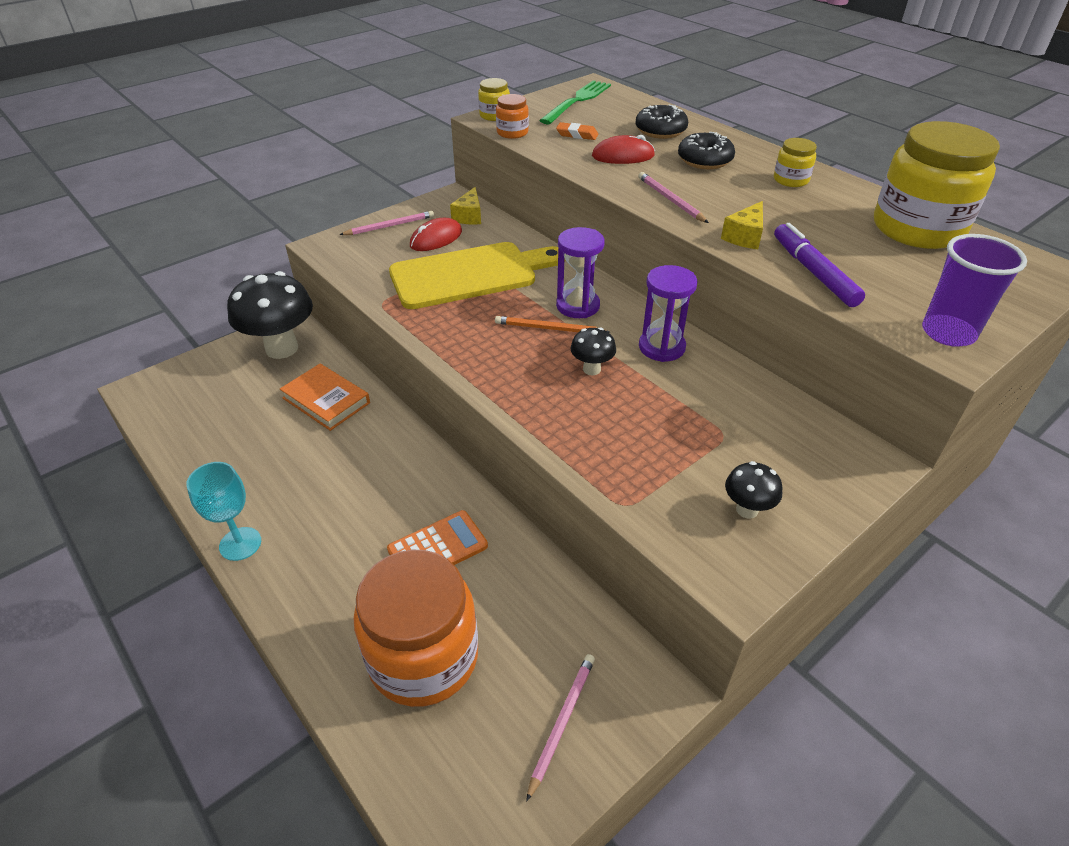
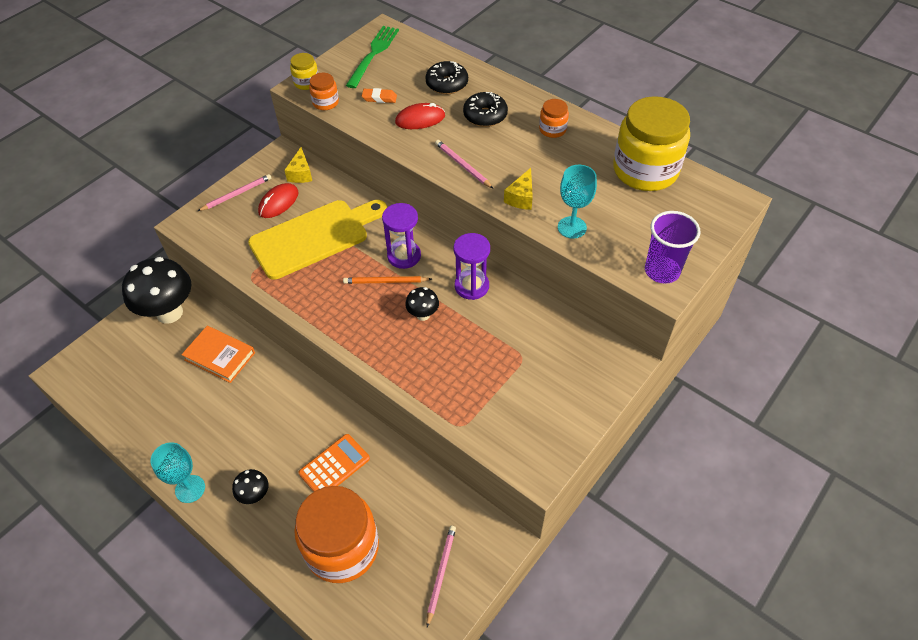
camera: 10 degrees left, 10 degrees up
black mushroom [725,461,782,519] -> black mushroom moved to [232,469,269,504]
yellow jar [774,138,817,187] -> orange jar [539,99,569,138]
purple marker [774,223,865,307] -> turquoise goblet [558,165,597,239]

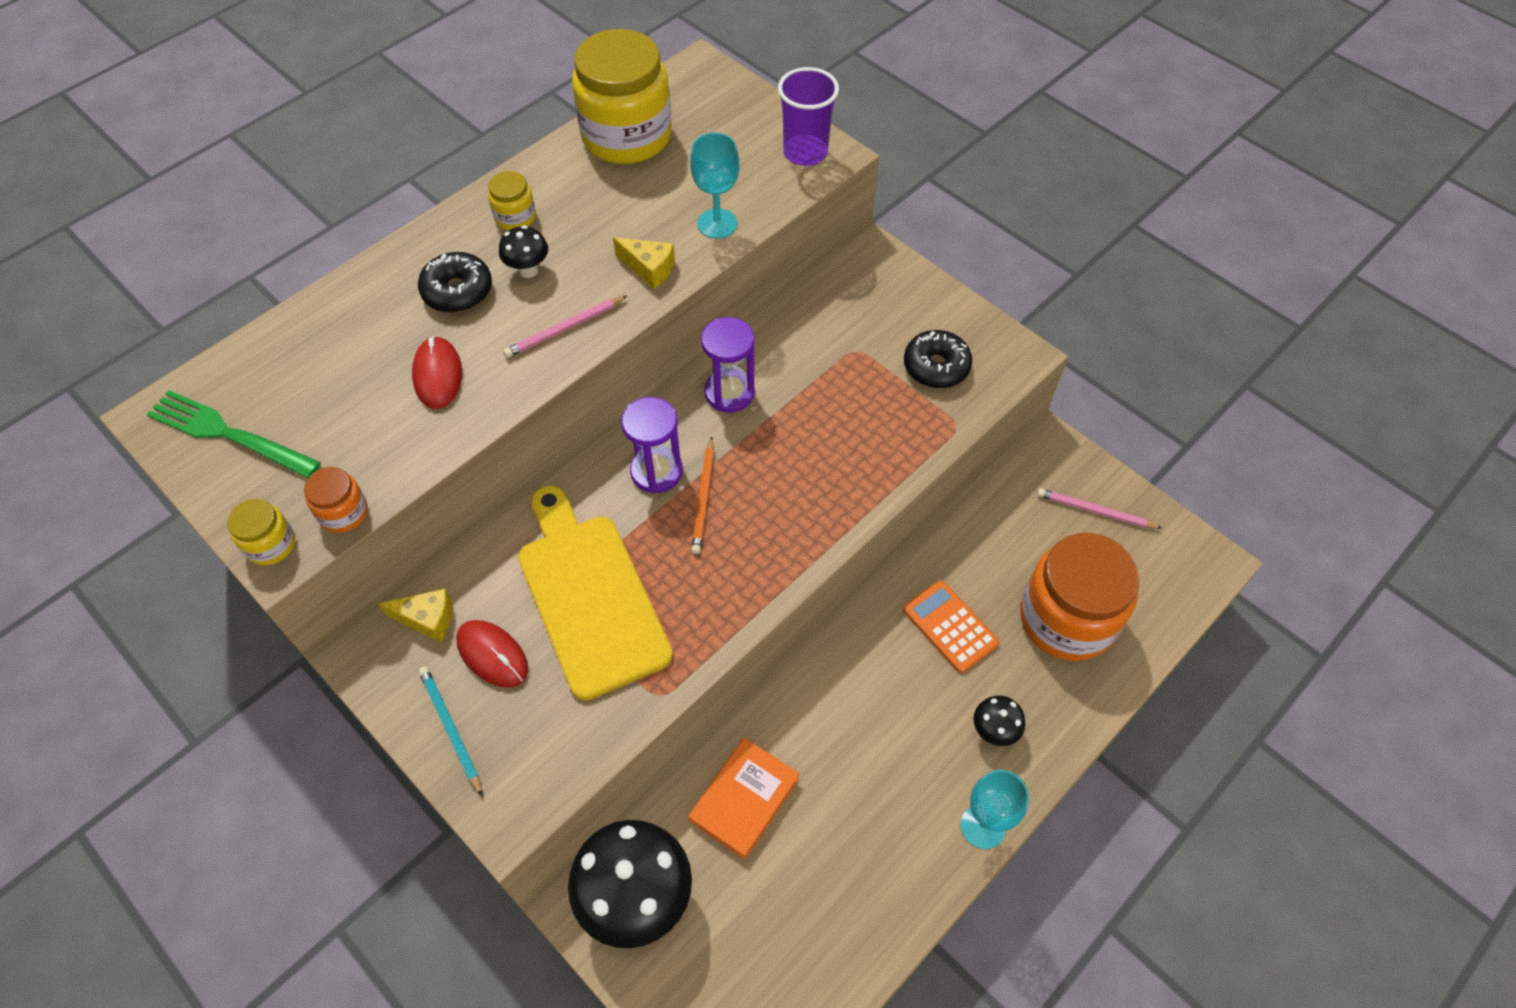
camera: 85 degrees left, 5 degrees up
pink pencil [198,174,271,211] -> turquoise pencil [419,666,483,797]
orange eraser [362,88,397,103] -> none
black mushroom [405,287,439,321] -> black mushroom moved to [499,225,548,278]
black donut [425,61,468,94] -> black donut moved to [904,330,972,388]
orange jar [539,99,569,138] -> yellow jar [488,171,536,230]

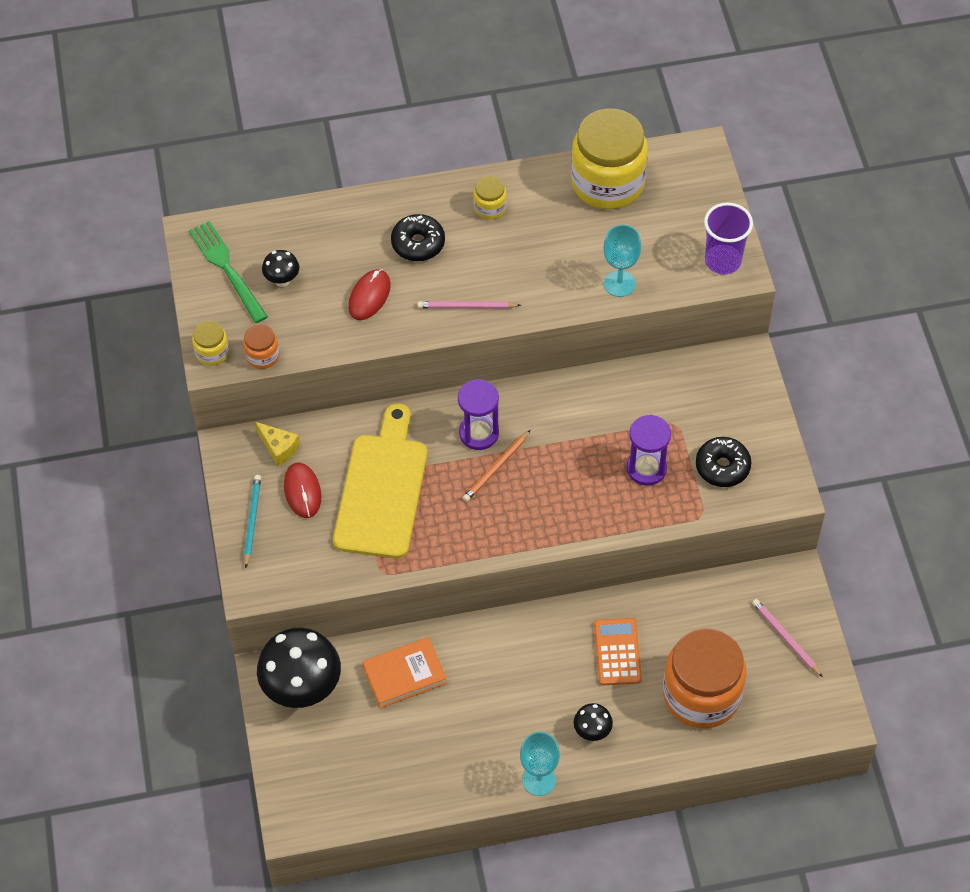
camera: 35 degrees right, 0 degrees up
black mushroom [499,225,548,278] -> black mushroom moved to [262,250,299,287]
yellow cheese [613,238,675,289] -> none
purple hourglass [701,317,755,413] -> purple hourglass moved to [626,415,671,486]

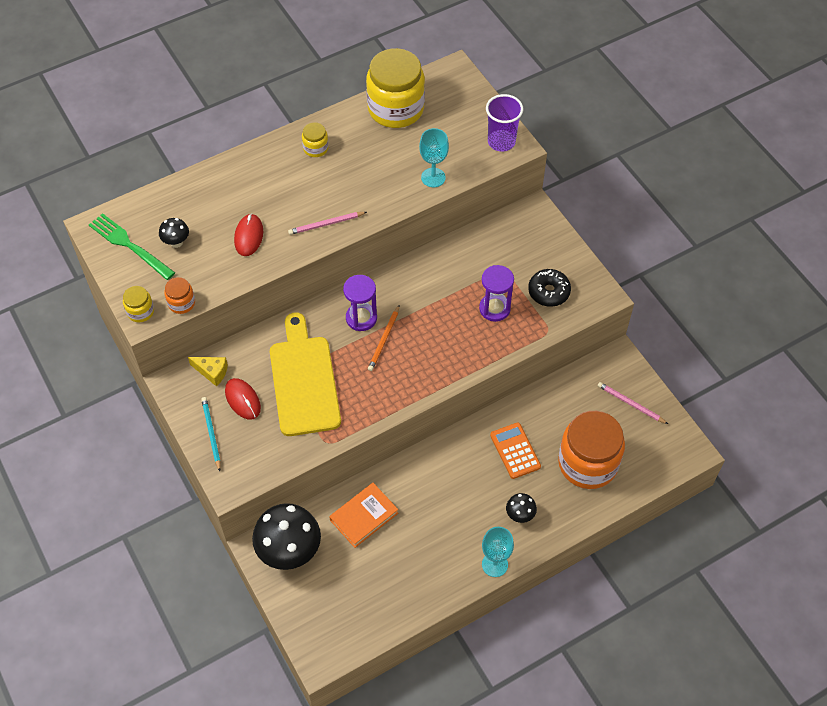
camera: 20 degrees left, 0 degrees up
black donut [391,214,445,261] -> none

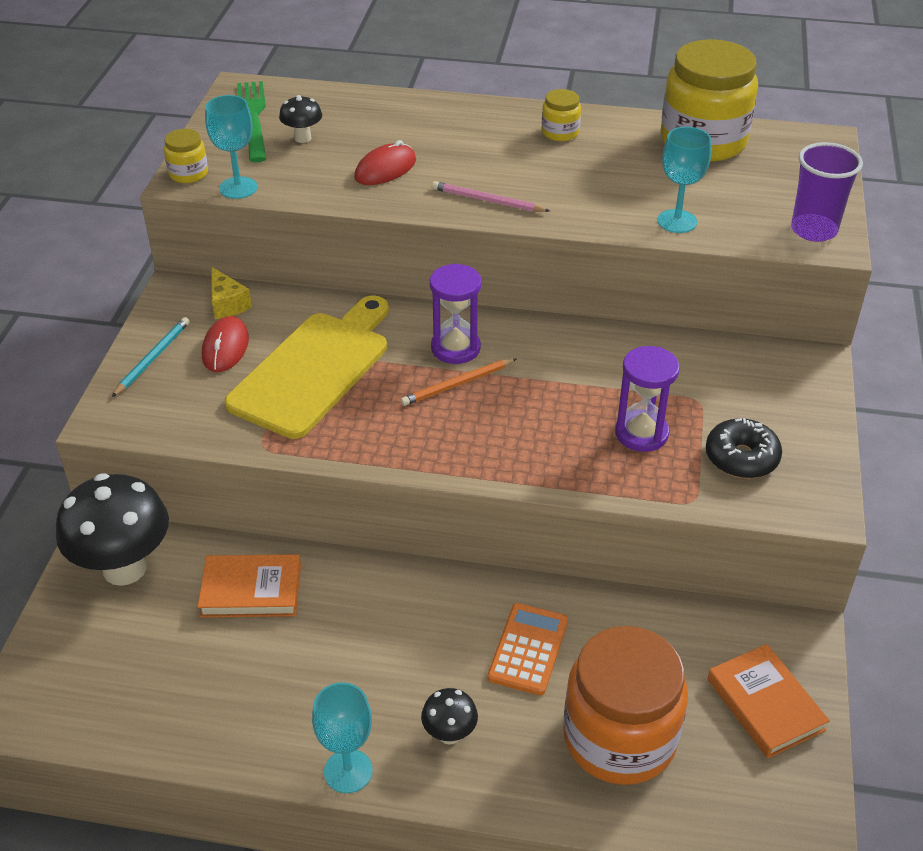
camera: 40 degrees right, 15 degrees down
orange jar [164,277,195,314] -> turquoise goblet [205,95,258,199]
pink pencil [598,382,668,424] -> orange book [708,644,830,759]

